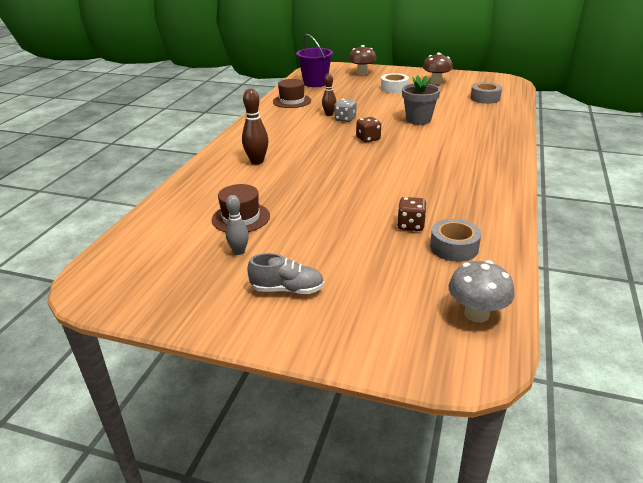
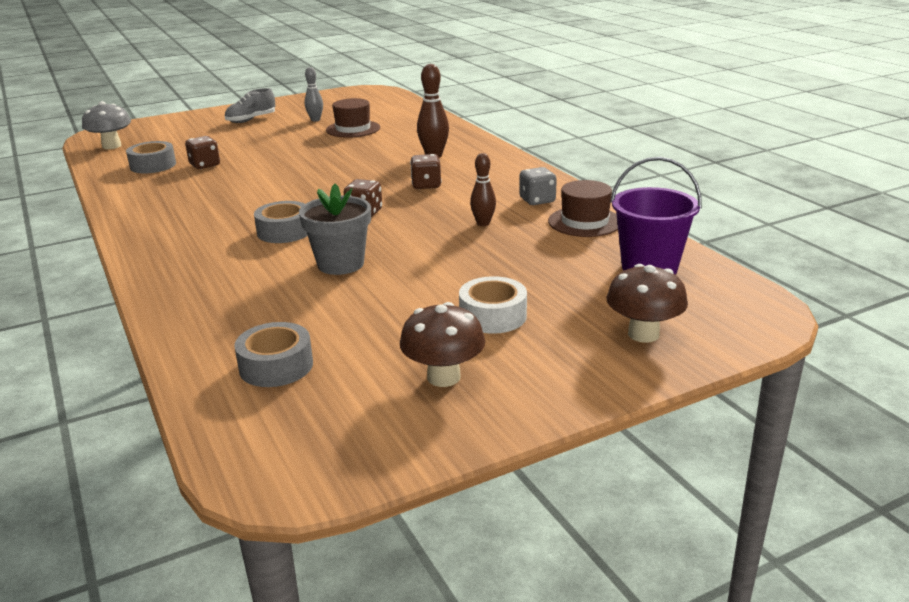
camera: 135 degrees right, 5 degrees down
grey dice [334,99,356,122] -> grey dice moved to [519,167,557,205]
none -> grey tape [254,201,308,243]
none -> brown dice [410,154,442,189]

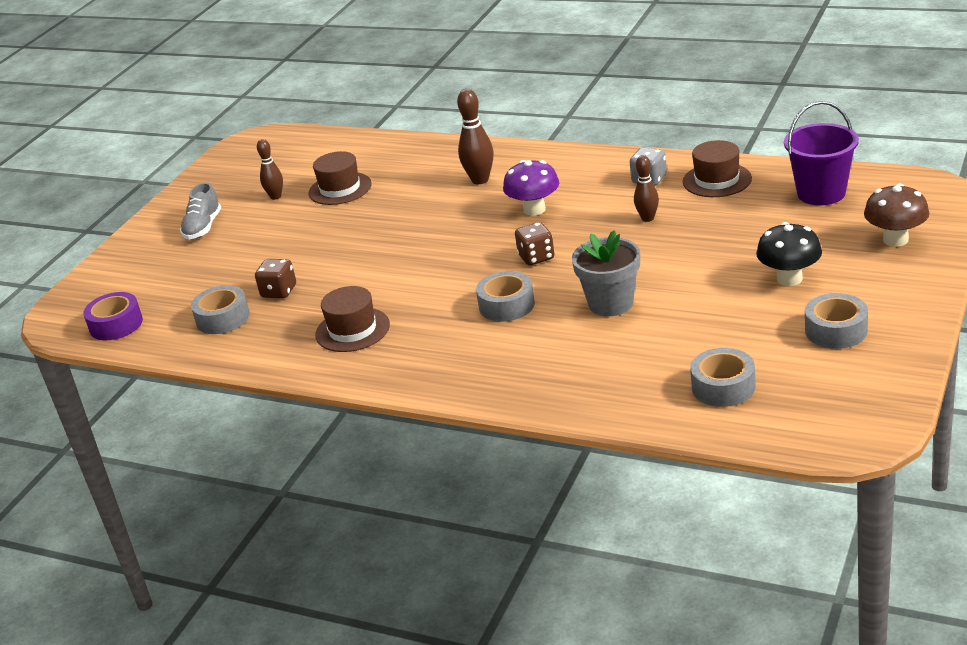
camera: 35 degrees left, 5 degrees up
grey mushroom [82,101,131,149] -> purple tape [83,292,143,340]
grey bowling pin [305,67,323,121] -> brown bowling pin [257,139,283,200]
brown mushroom [400,302,485,387] -> grey tape [805,293,868,349]
brown dice [410,154,442,189] -> purple mushroom [503,160,559,216]
white tape [459,276,527,334] -> black mushroom [756,222,822,286]
none -> brown hat [315,286,390,352]

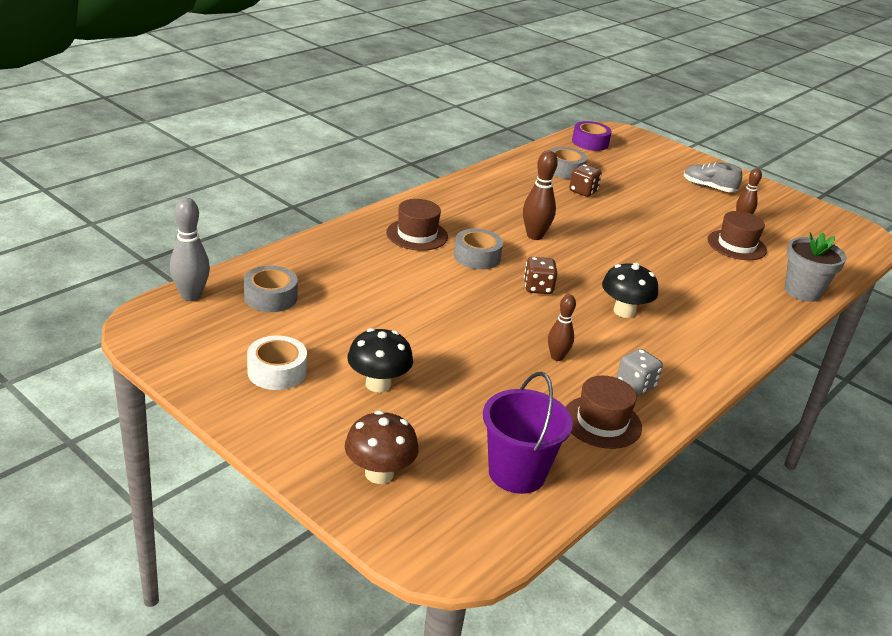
camera: 100 degrees right, 0 degrees up
brown hat [315,286,390,352] -> brown hat moved to [386,199,448,251]
brown bowling pin [457,89,493,184] -> brown bowling pin moved to [523,151,558,240]
purple mushroom [503,160,559,216] -> black mushroom [602,263,658,318]
grey flower pot [572,230,640,316] -> grey flower pot moved to [784,232,847,302]
grey tape [805,293,868,349] -> white tape [247,336,307,390]
none -> grey bowling pin [170,198,210,301]

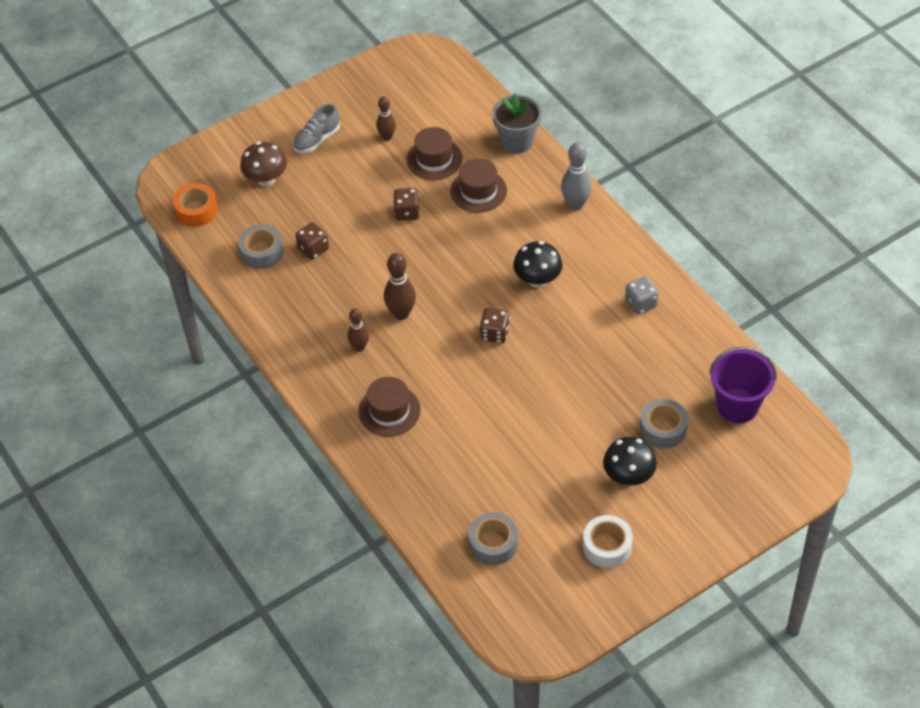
camera: 70 degrees left, 20 degrees up
grey bowling pin [170,198,210,301] -> grey bowling pin moved to [561,142,592,210]
brown mushroom [345,411,419,484] -> brown mushroom moved to [240,142,287,187]
grey tape [454,229,503,269] -> grey tape moved to [640,399,688,449]
brown bowling pin [548,295,576,361] -> brown bowling pin moved to [348,308,369,352]
brown hat [566,376,642,449] -> brown hat moved to [450,159,507,213]
purple tape [572,121,612,151] -> orange tape [173,183,218,227]
none -> brown dice [393,188,420,221]

